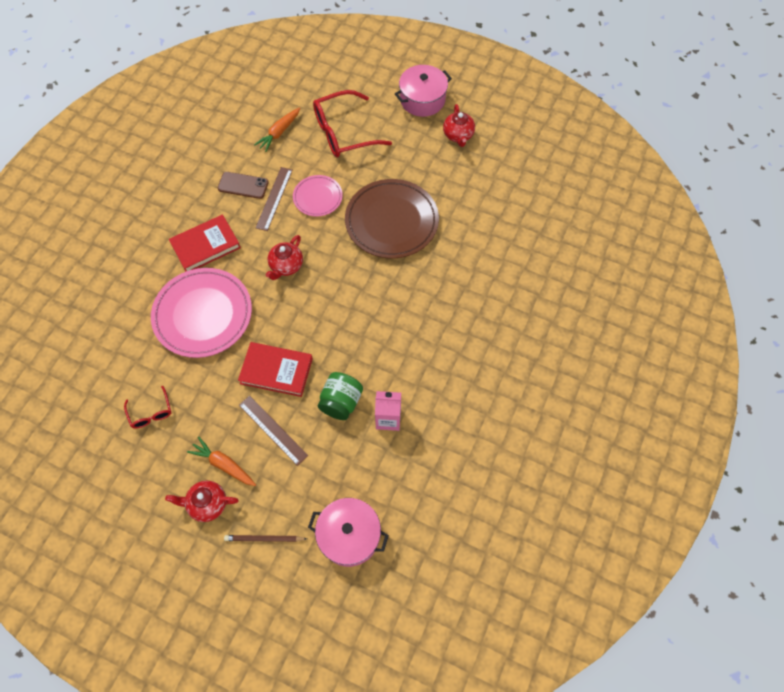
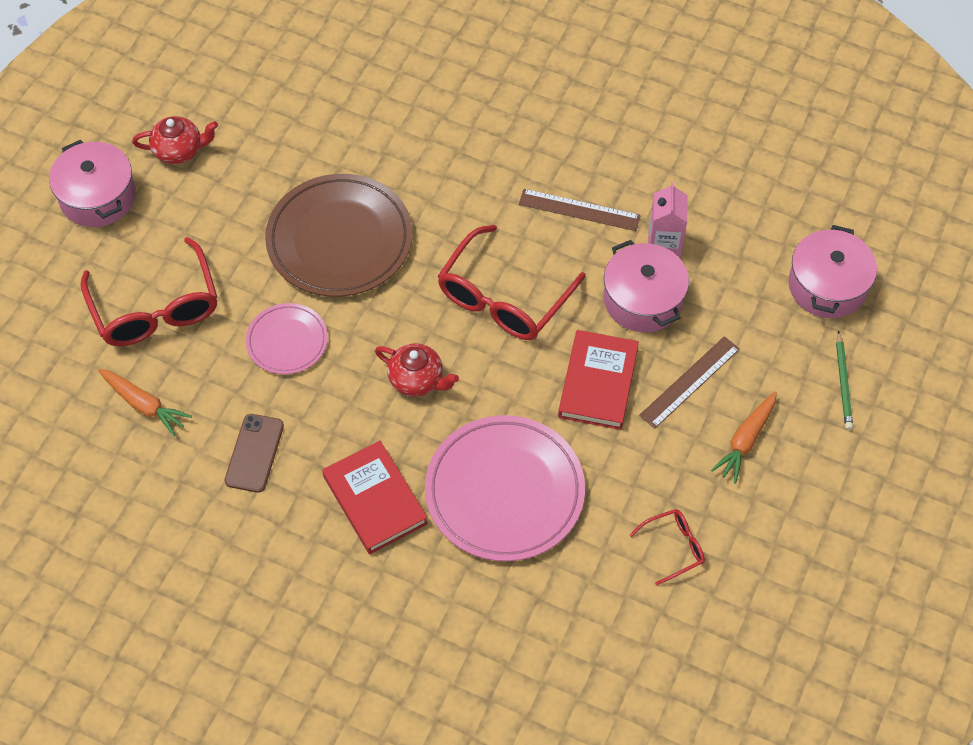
camera: 90 degrees left, 5 degrees down
red teapot [165,481,239,522] -> none
brown pencil [224,535,307,542] -> green pencil [836,330,853,430]
brown ruler [255,167,293,231] -> brown ruler moved to [519,189,641,231]
green jar [318,372,363,420] -> pink pot [604,240,689,332]
none -> red glasses [437,225,586,340]

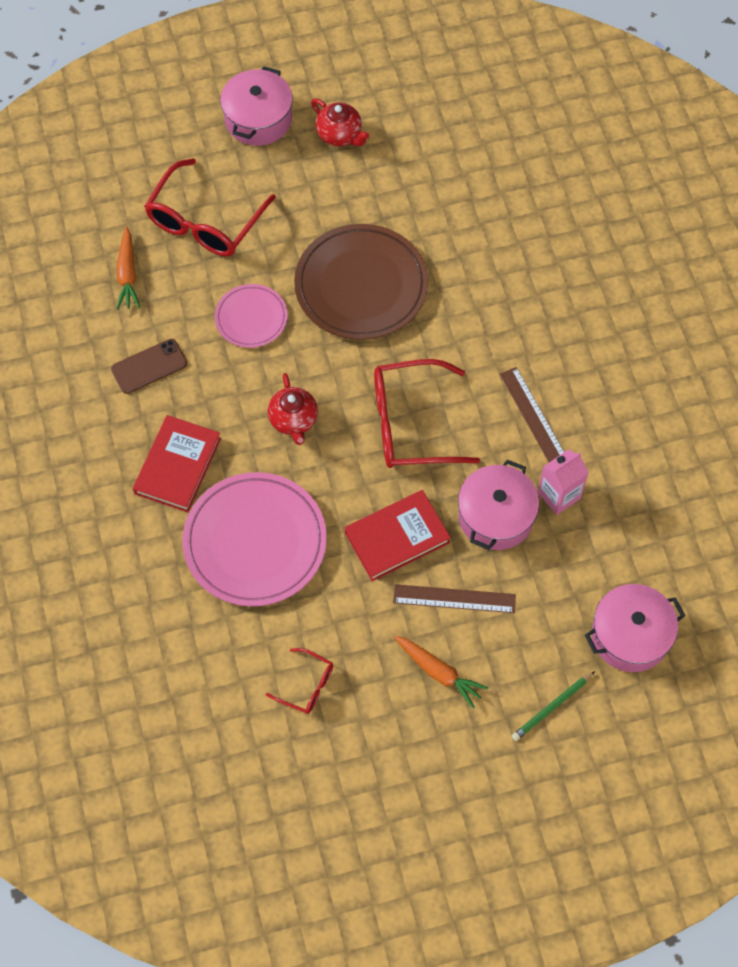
camera: 50 degrees right, 5 degrees up
orange carrot [711,391,777,484] -> orange carrot turned 135 degrees counterclockwise [394,636,488,708]

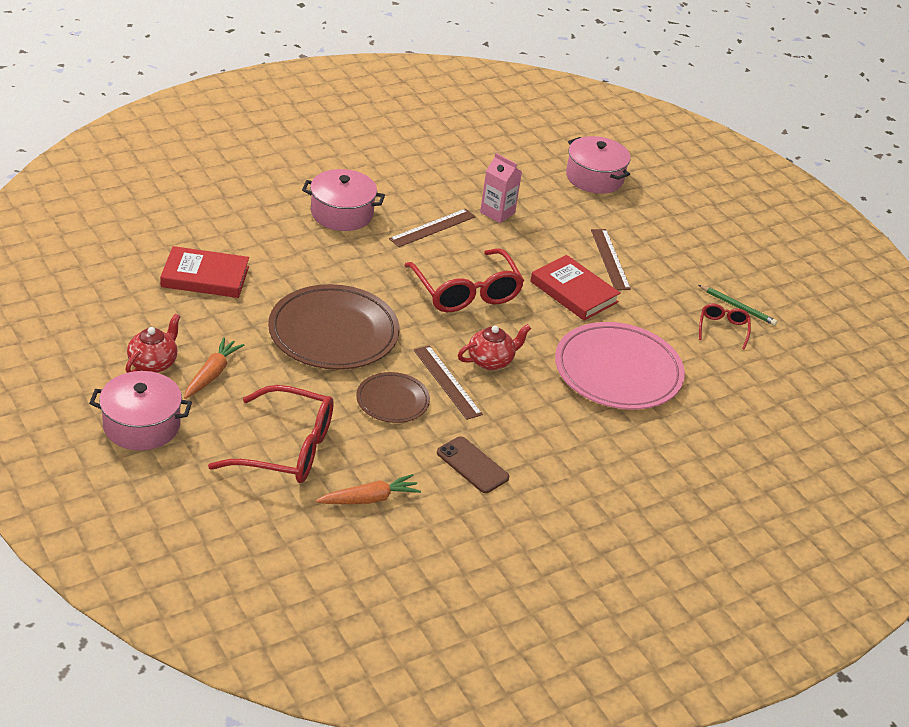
camera: 110 degrees left, 25 degrees down
red book [133,415,221,513] -> red book moved to [160,246,249,298]
pink plate [215,284,288,348] -> brown plate [356,372,430,423]
orange carrot [394,636,488,708] -> orange carrot moved to [184,337,244,399]
pink pot [458,460,539,550] -> pink pot moved to [302,169,385,231]
green pencil [512,671,595,741] -> green pencil moved to [698,285,777,326]
none -> brown ruler [414,346,483,420]

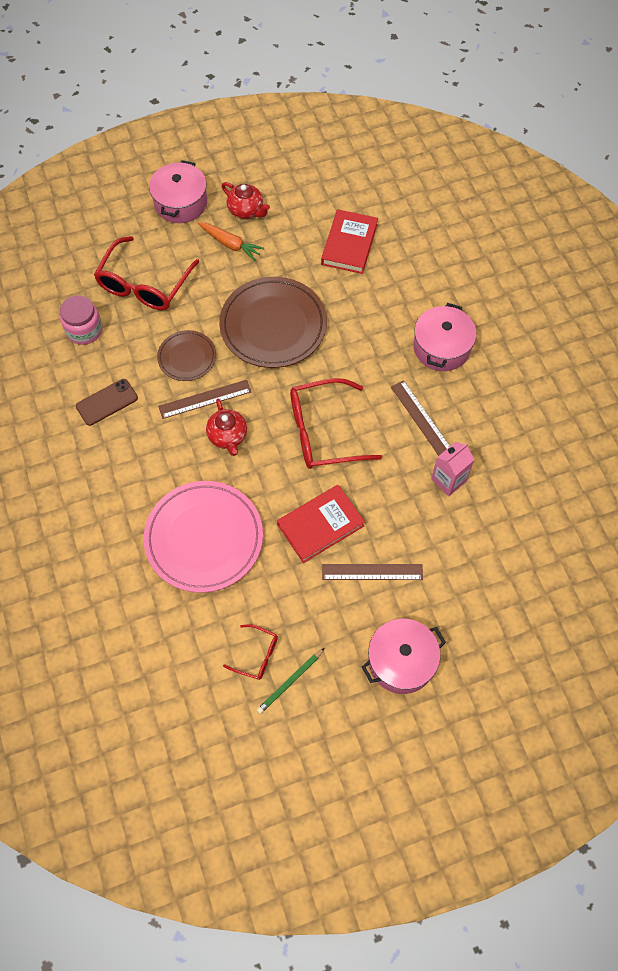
camera: 105 degrees right, 25 degrees up
orange carrot [315,474,421,504] -> pink jar [60,295,102,345]
pink pot [566,136,631,194] -> pink pot moved to [362,619,446,694]

